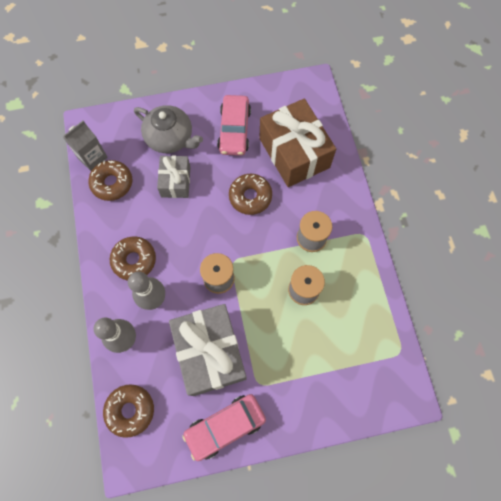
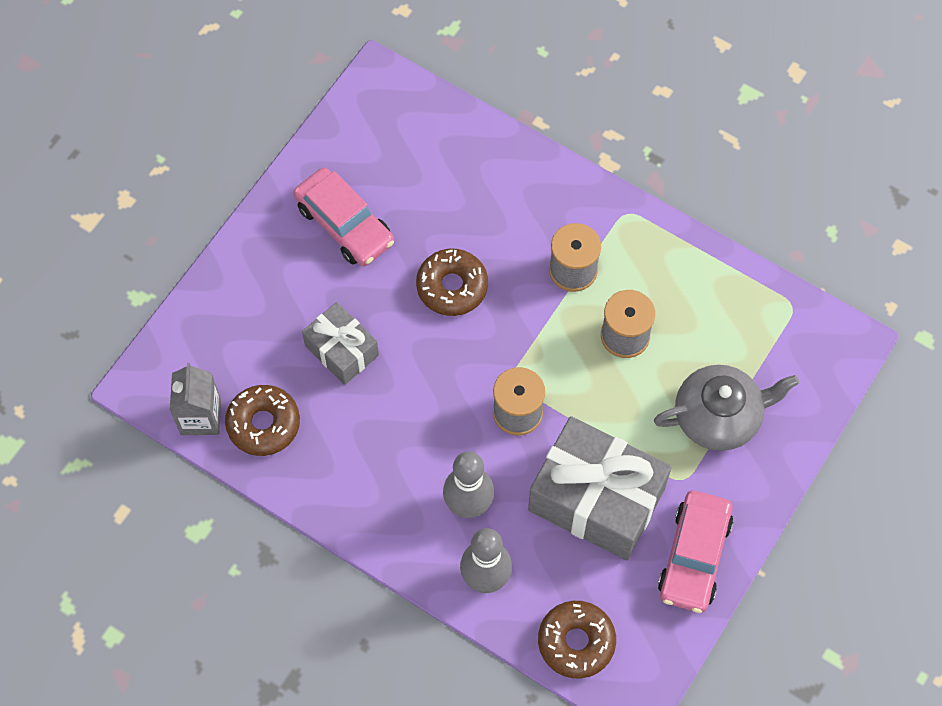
camera: 45 degrees left, 5 degrees down
brown donut [110,236,156,281] -> none
grey teapot [134,105,203,153] -> grey teapot moved to [654,365,799,451]
brown gift [259,99,336,187] -> none

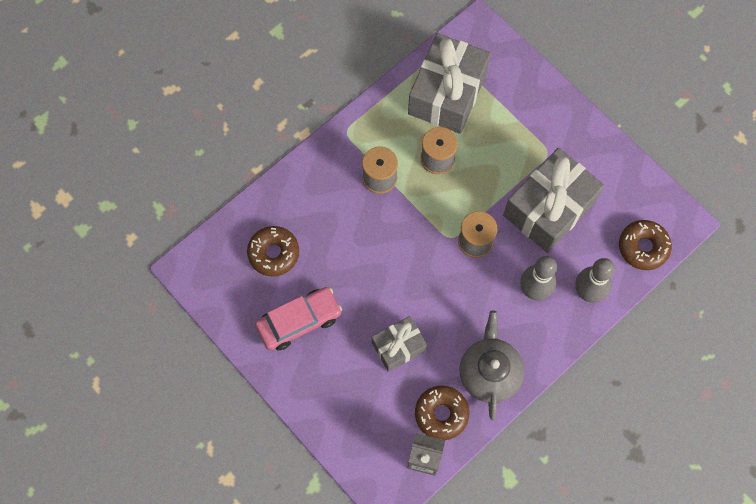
camera: 75 degrees left, 5 degrees up
brown donut [416,249,488,316] -> brown donut moved to [247,226,299,276]
grey teapot [654,365,799,451] -> grey teapot moved to [459,311,524,420]
pink car [658,490,733,613] -> none
none -> grey gift [408,33,491,134]

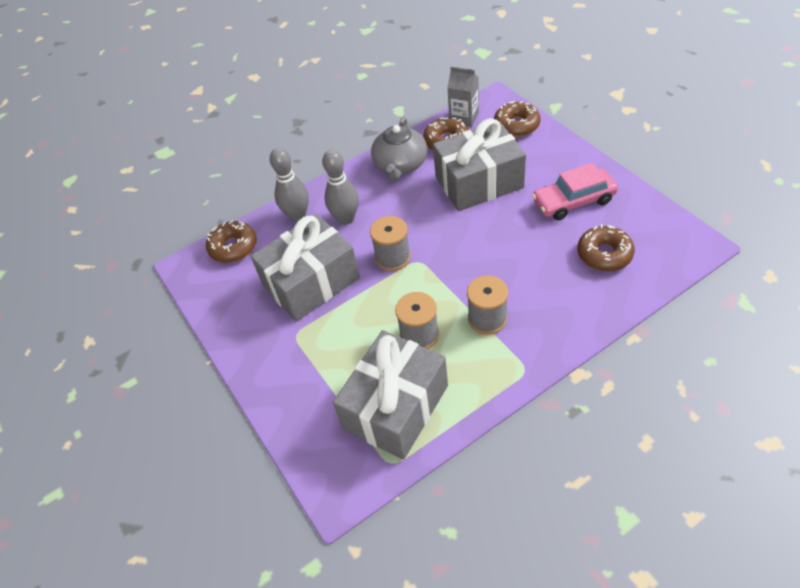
camera: 165 degrees left, 20 degrees down
grey gift [372,316,427,372] -> grey gift [433,118,526,211], size x1.79
none -> brown donut [494,101,541,137]

